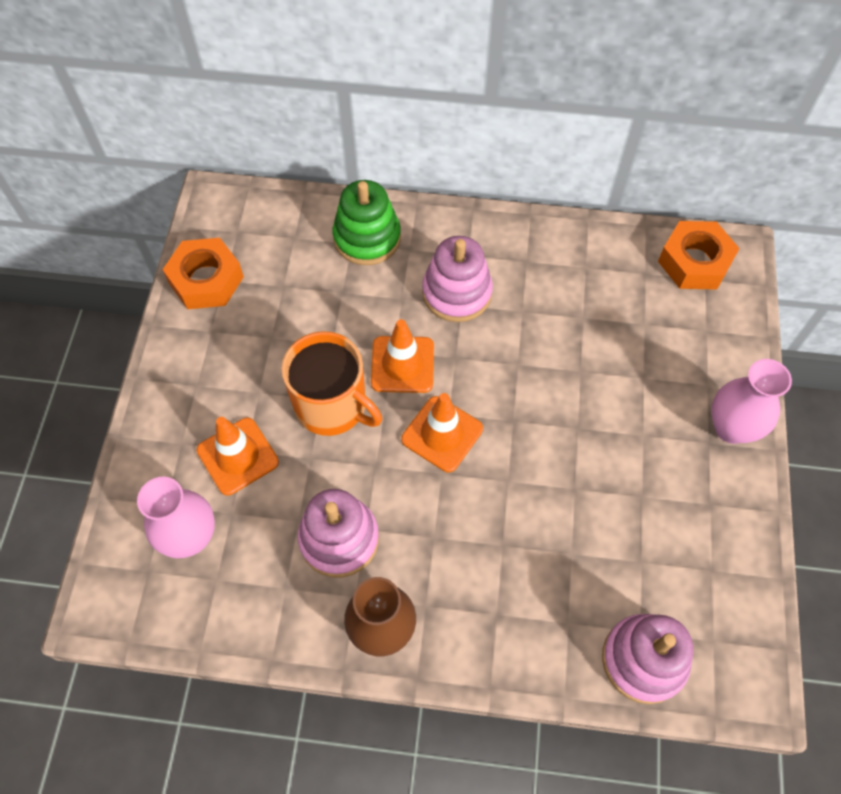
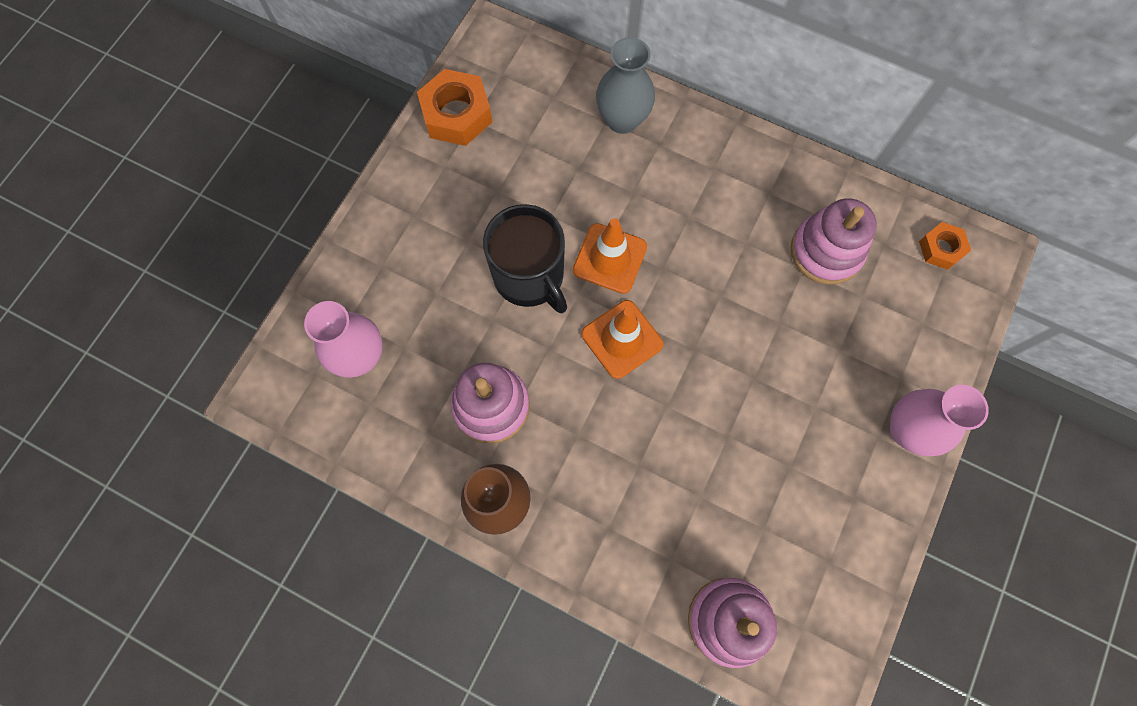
camera: 20 degrees right, 10 degrees up
orange traffic cone [197,417,279,495] -> none
orange mug [281,331,382,436] -> black mug [483,204,567,313]
green stacking toy [333,180,401,265] -> grey vase [596,37,655,134]
pink stacking toy [422,236,493,322] -> pink stacking toy moved to [791,198,877,285]
orange nut [658,221,740,290] -> orange nut [919,222,971,270], size x0.58

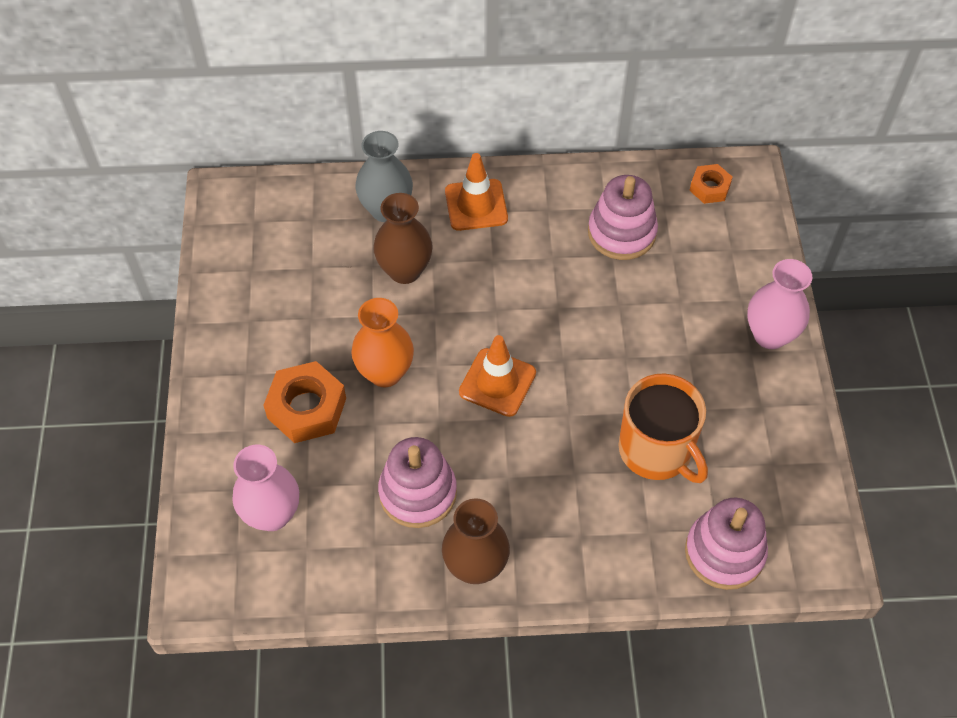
camera: 30 degrees left, 15 degrees down
orange nut [417,69,492,146] -> orange nut moved to [263,361,346,443]
black mug [483,204,567,313] -> orange vase [351,298,414,388]
orange traffic cone [573,218,647,294] -> orange traffic cone moved to [445,153,508,231]
none -> brown vase [373,193,433,284]
none -> orange mug [619,373,708,483]

